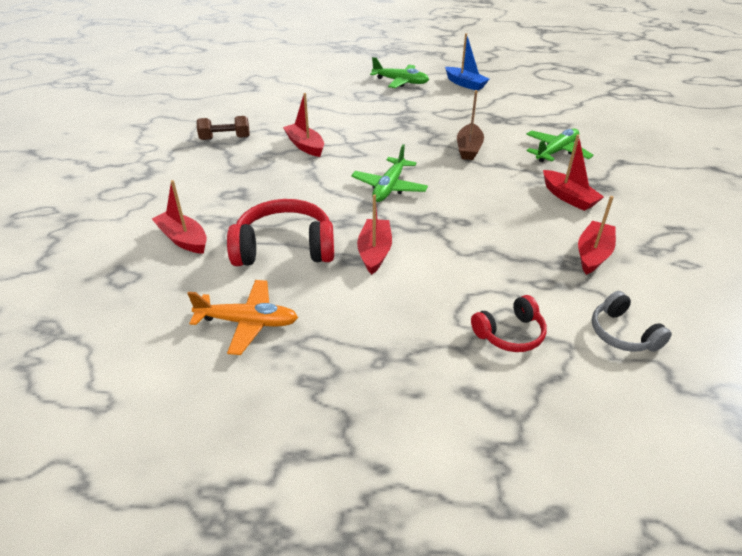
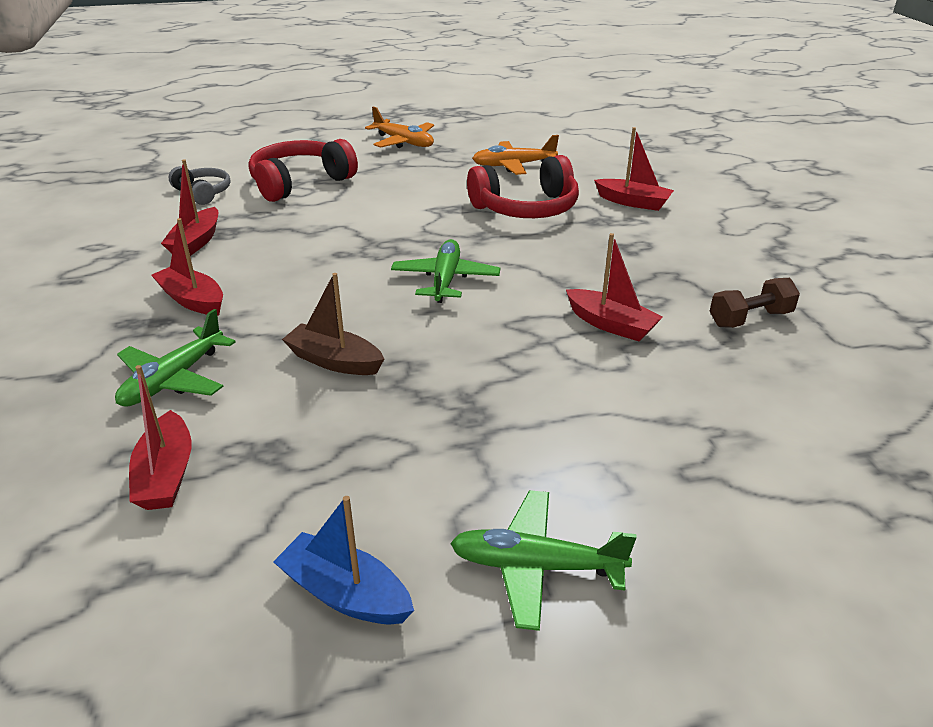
camera: 165 degrees right, 5 degrees down
red boat [357,194,392,275] -> red boat moved to [129,365,191,510]
brown boat [457,90,484,160] -> brown boat turned 60 degrees counterclockwise [282,273,384,375]
red headphones [471,295,547,352] -> red headphones [248,139,358,202], size x1.75
none -> orange plane [365,107,434,148]

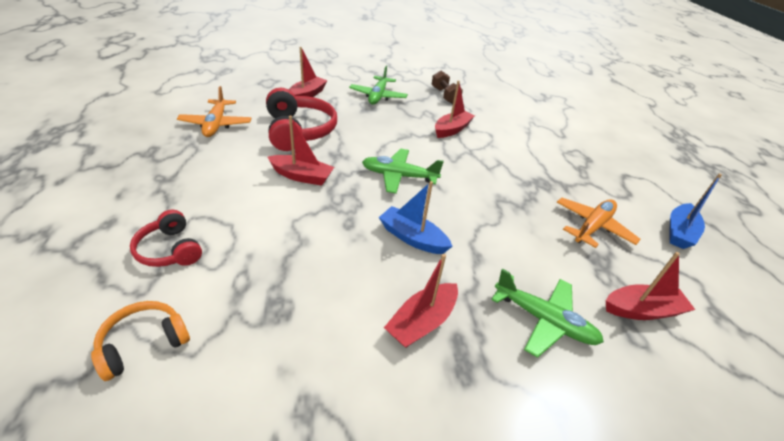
camera: 90 degrees left, 5 degrees up
red boat [161,159,218,256] -> red boat moved to [267,116,334,186]
grey headphones [169,166,231,205] -> orange headphones [91,301,190,381]
red headphones [248,139,358,202] -> red headphones [130,210,202,267], size x0.57
brown boat [282,273,384,375] -> none
orange plane [365,107,434,148] -> orange plane moved to [557,197,641,248]
green plane [450,490,637,631] -> green plane moved to [349,66,408,105]
none -> blue boat [379,181,453,254]

